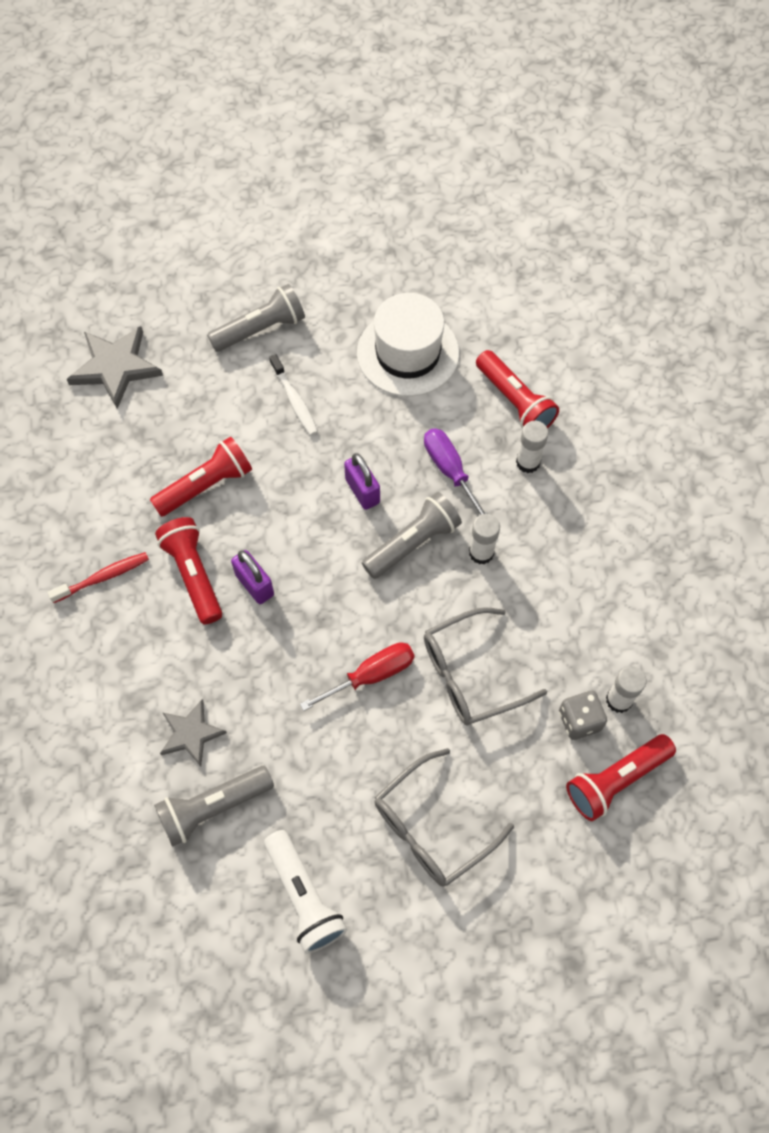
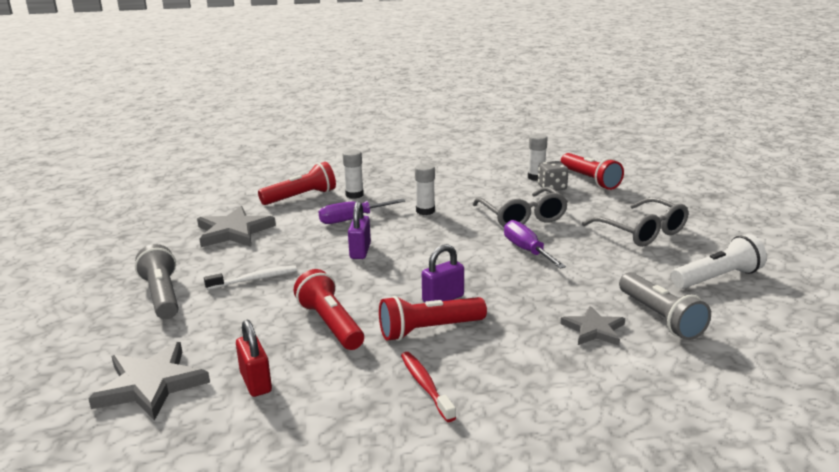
camera: 85 degrees left, 40 degrees down
red screwdriver [300,642,415,711] -> purple screwdriver [504,220,566,269]
purple padlock [344,453,380,510] -> purple padlock turned 60 degrees counterclockwise [348,201,371,259]
white hat [357,293,459,397] -> grey star [197,206,276,247]
grey flashlight [362,492,462,579] -> none
none -> red padlock [236,320,272,397]

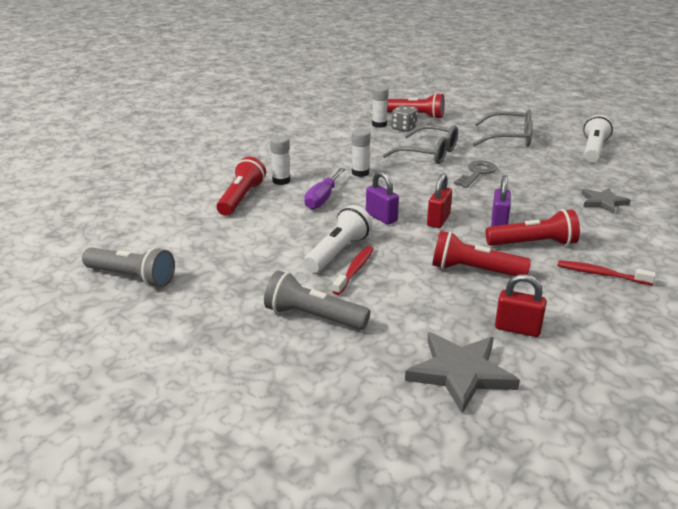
camera: 45 degrees left, 5 degrees up
grey star [197,206,276,247] -> none
white toothbrush [204,266,297,290] -> red toothbrush [333,246,374,295]
red flashlight [379,296,487,341] -> red flashlight turned 120 degrees counterclockwise [486,209,580,246]
purple screwdriver [504,220,566,269] -> grey key [454,160,497,188]
grey flashlight [619,272,711,340] -> grey flashlight moved to [82,247,175,287]
none -> white flashlight [304,205,372,273]
none -> red padlock [427,173,452,228]

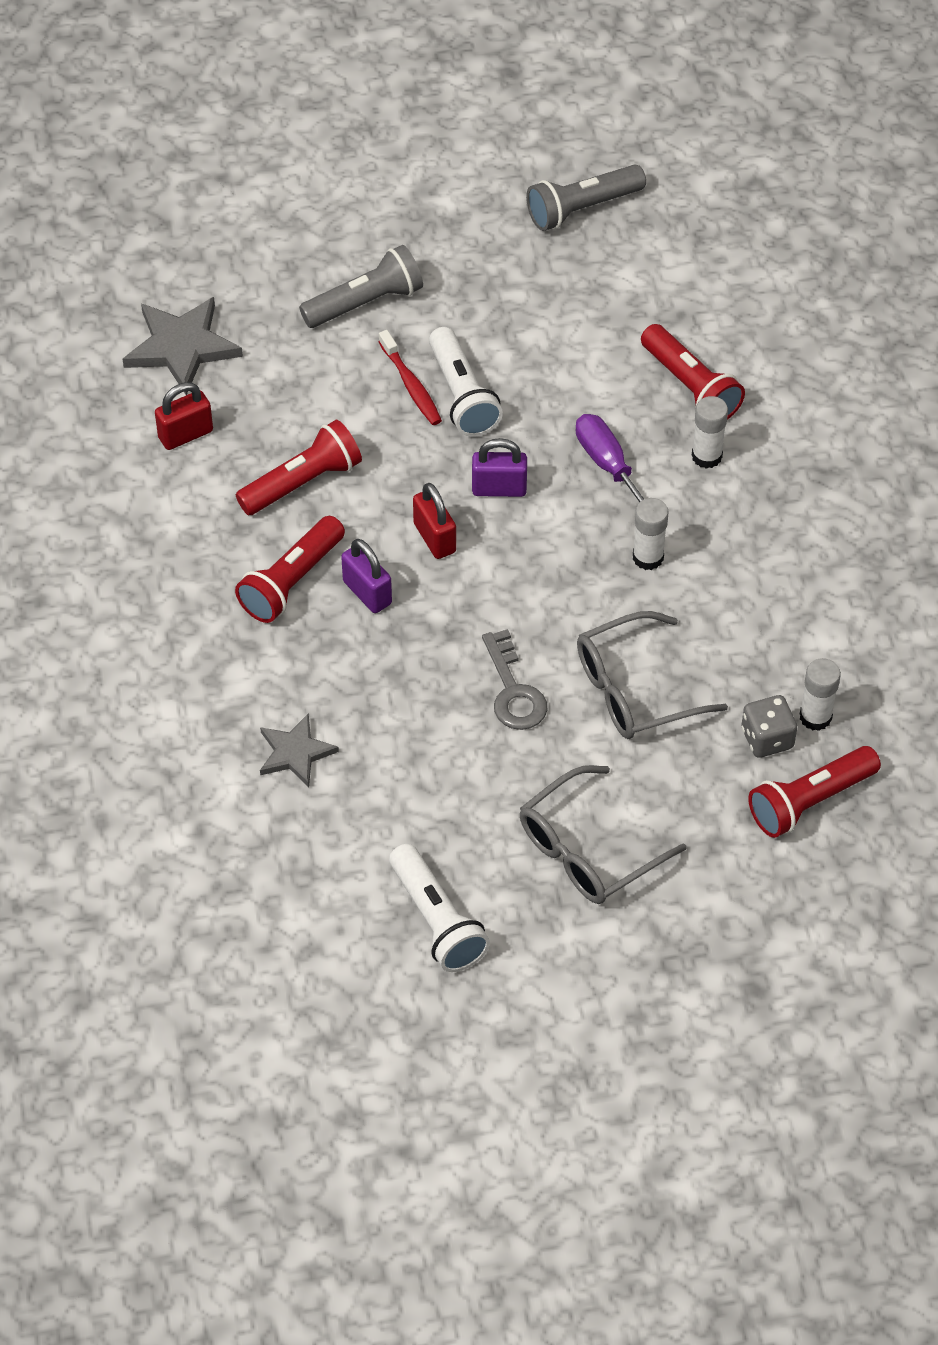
camera: 130 degrees right, 25 degrees up
red toothbrush [558,260,656,285] -> none

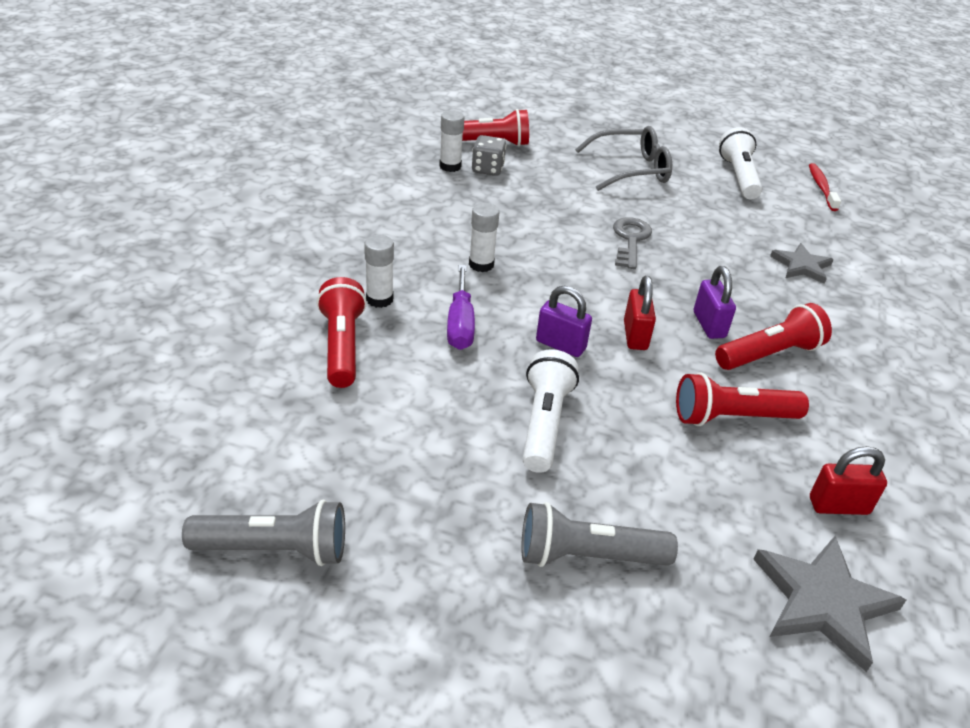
camera: 155 degrees left, 15 degrees down
red toothbrush [379,330,442,425] -> red toothbrush moved to [809,163,841,211]
grey glasses [577,611,728,739] -> none

